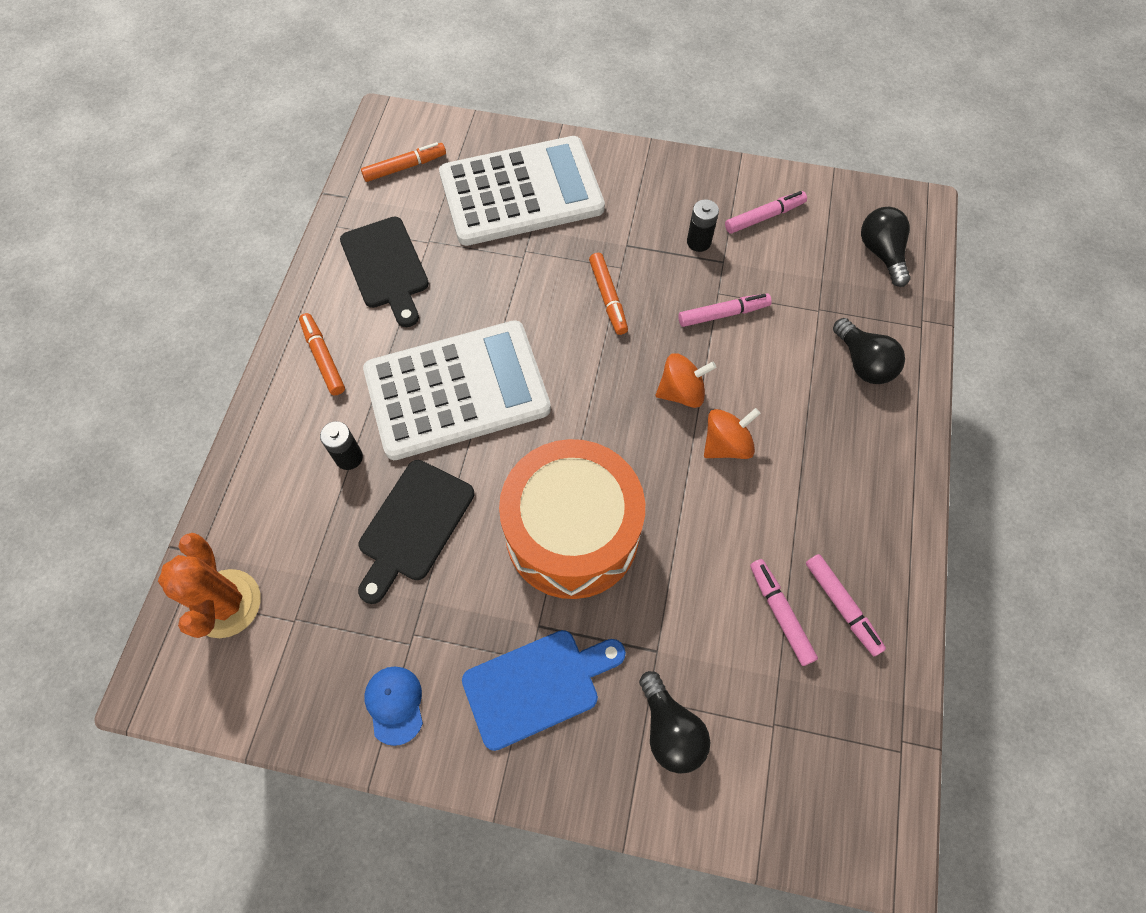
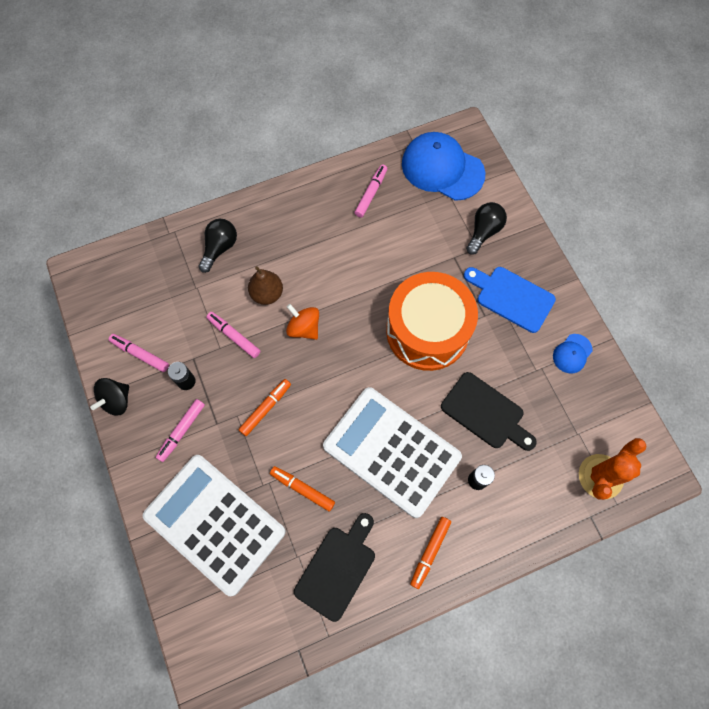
camera: 125 degrees left, 5 degrees up
black cutting board [358,460,474,604] -> black cutting board turned 45 degrees clockwise [441,372,537,451]
orange marker [361,142,446,182] -> orange marker moved to [270,466,335,512]
orange spinning top [704,408,761,459] -> none
pink marker [750,559,818,666] -> pink marker moved to [156,399,205,462]
black light bulb [861,207,911,287] -> none
none -> black spinning top [90,378,129,416]
none -> brown pear [248,266,283,305]
none -> blue cap [402,132,486,201]

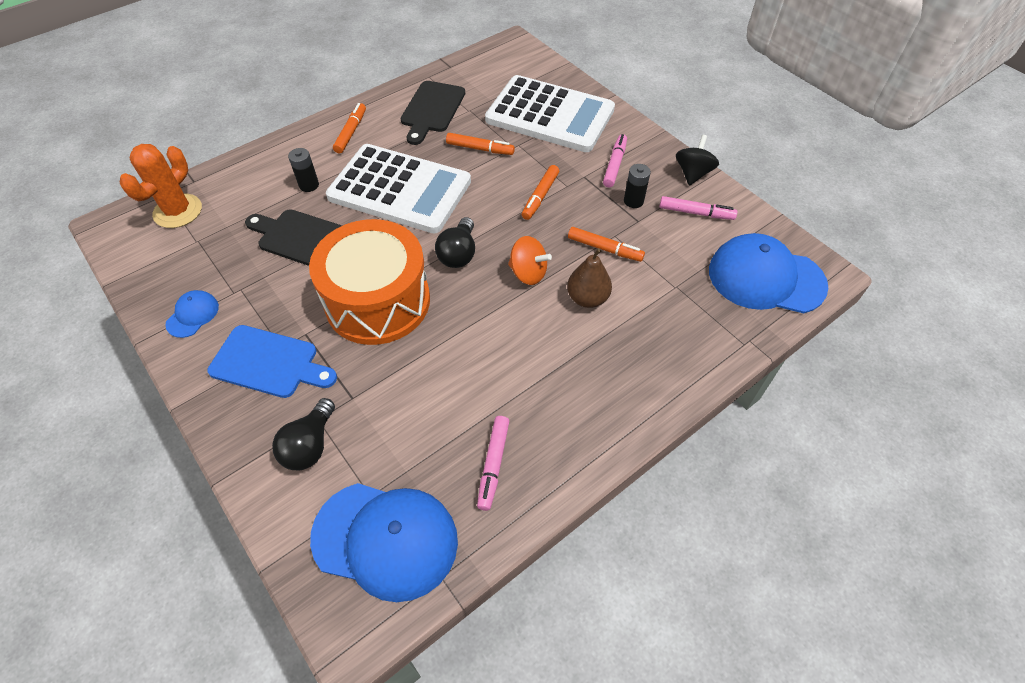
camera: 165 degrees right, 15 degrees down
black light bulb [198,219,237,273] -> black light bulb moved to [435,217,475,268]
pink marker [206,312,261,358] -> orange marker [568,227,645,262]
none -> blue cap [709,233,828,313]

